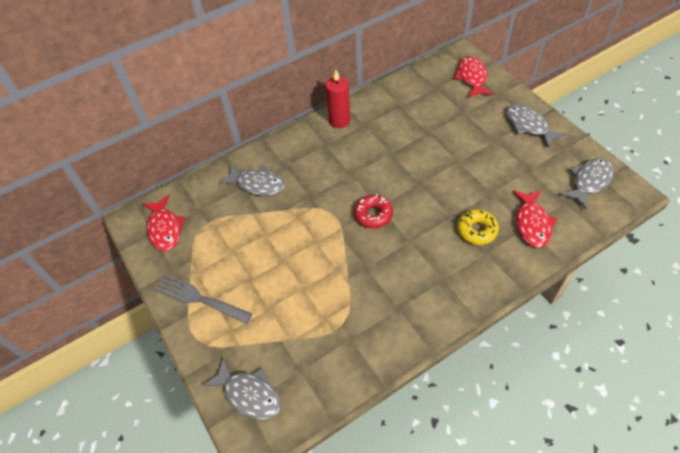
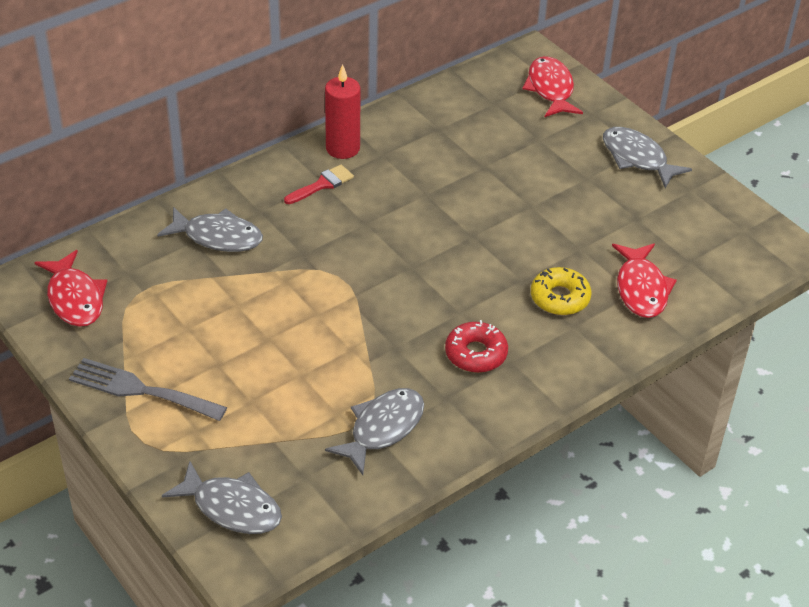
camera: 10 degrees left, 10 degrees down
red donut [354,194,393,229] -> red donut moved to [445,320,508,373]
grey fish [560,158,614,209] -> grey fish moved to [325,388,424,475]
none -> red brush [284,165,354,204]

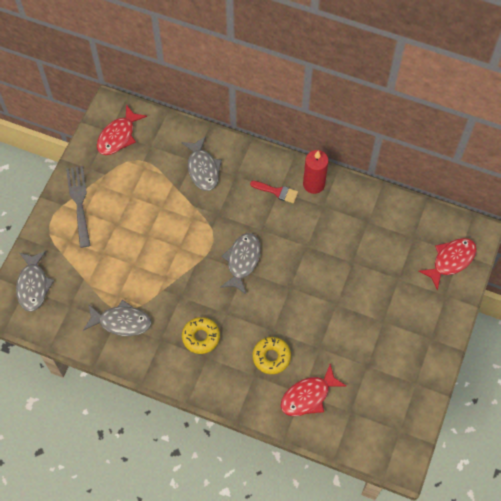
camera: 60 degrees right, 20 degrees up
red donut [445,320,508,373] -> yellow donut [182,317,220,354]
grey fish [603,127,692,188] -> grey fish moved to [220,233,261,295]

